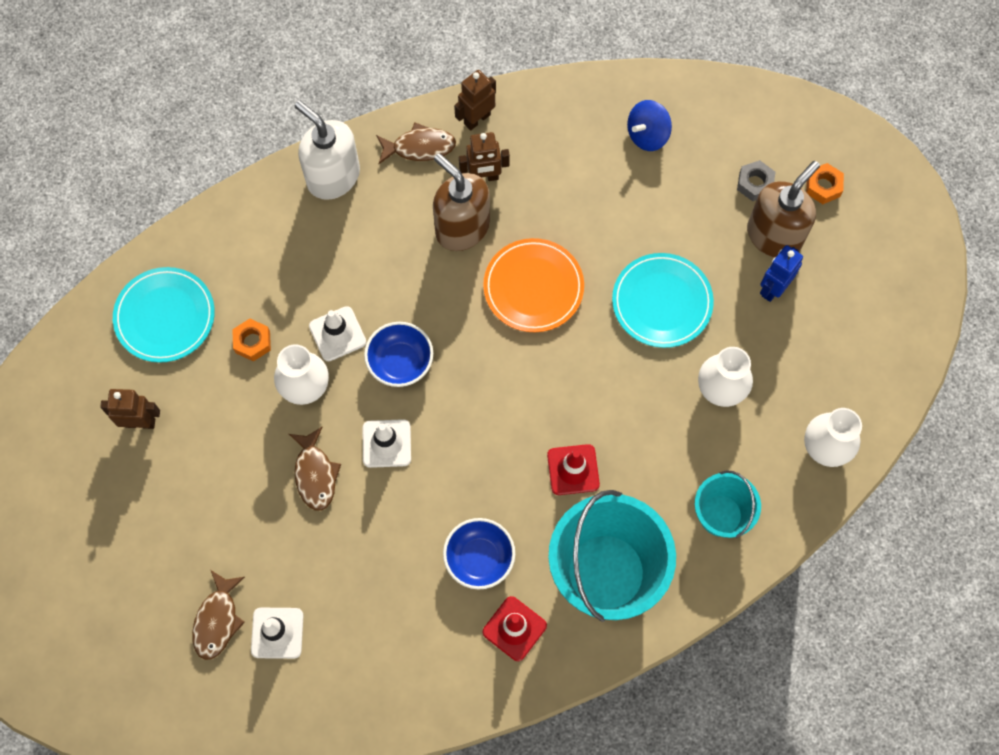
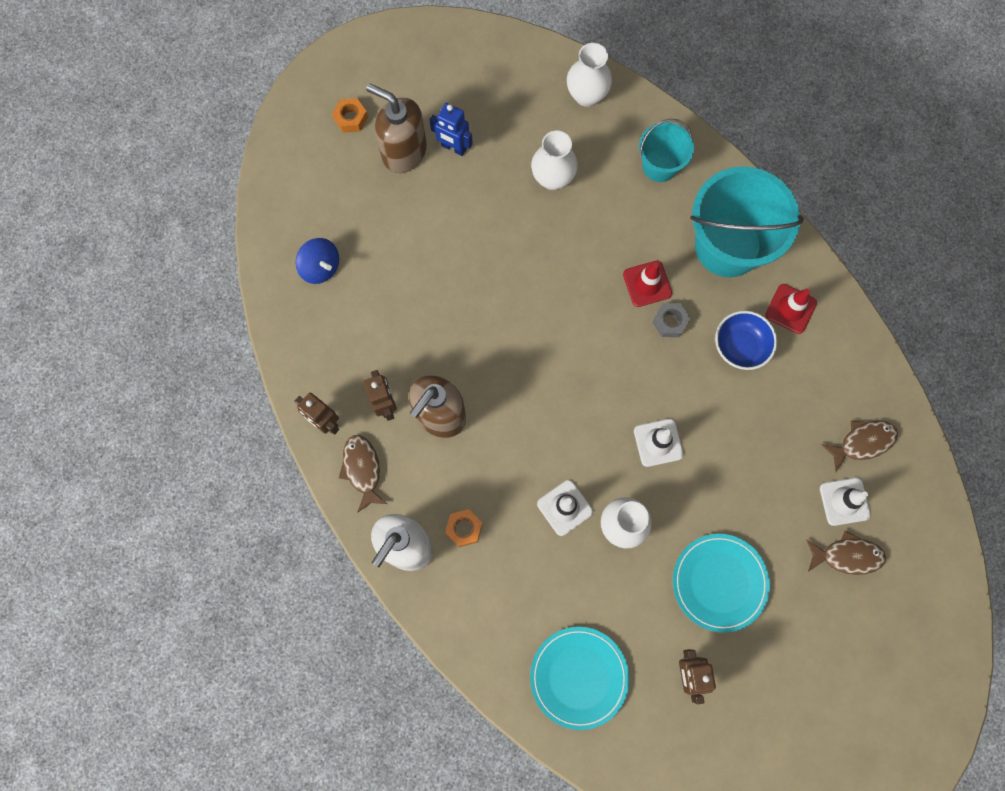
camera: 100 degrees left, 5 degrees up
orange nut [232,319,271,361] -> orange nut moved to [445,509,482,547]
brown fish [289,427,341,511] -> brown fish moved to [821,421,898,472]
blue bowl [364,322,433,387] -> none
orange plate [483,238,584,332] -> none
turquoise plate [612,253,714,348] -> turquoise plate moved to [673,534,770,633]
grey nut [737,160,776,201] -> grey nut moved to [652,303,691,337]

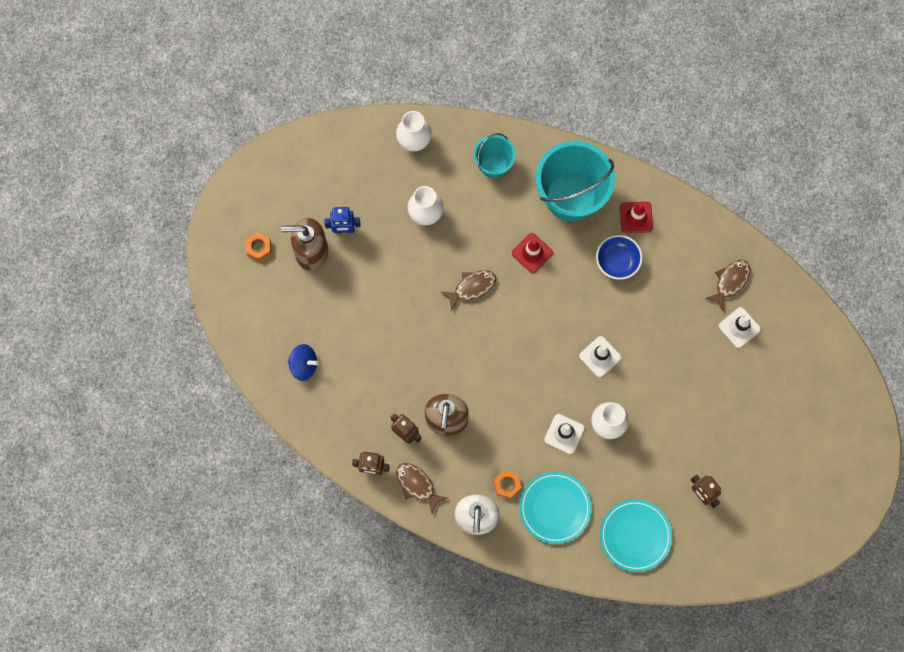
camera: 30 degrees left, 0 degrees up
grey nut [652,303,691,337] -> none
turquoise plate [673,534,770,633] -> turquoise plate moved to [519,472,591,544]
brown fish [807,530,886,575] -> brown fish moved to [441,270,496,311]

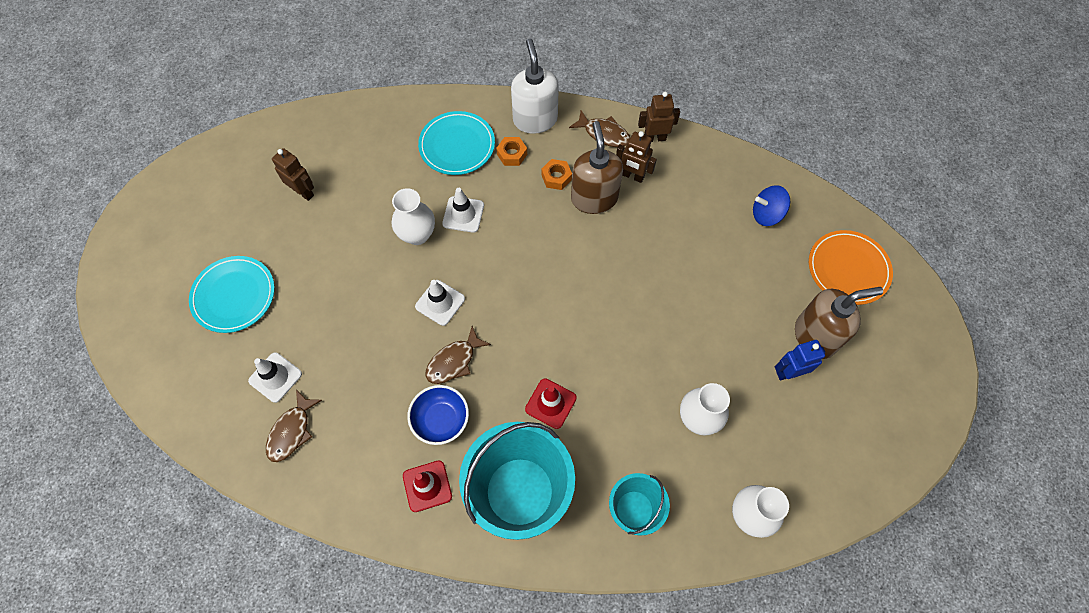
camera: 165 degrees right, 10 degrees down
orange nut [246,232,271,261] -> orange nut moved to [541,159,572,190]
brown fish [441,270,496,311] -> brown fish moved to [426,326,491,384]
turquoise plate [600,499,672,572] -> turquoise plate moved to [189,256,275,333]
none -> orange plate [809,230,893,305]

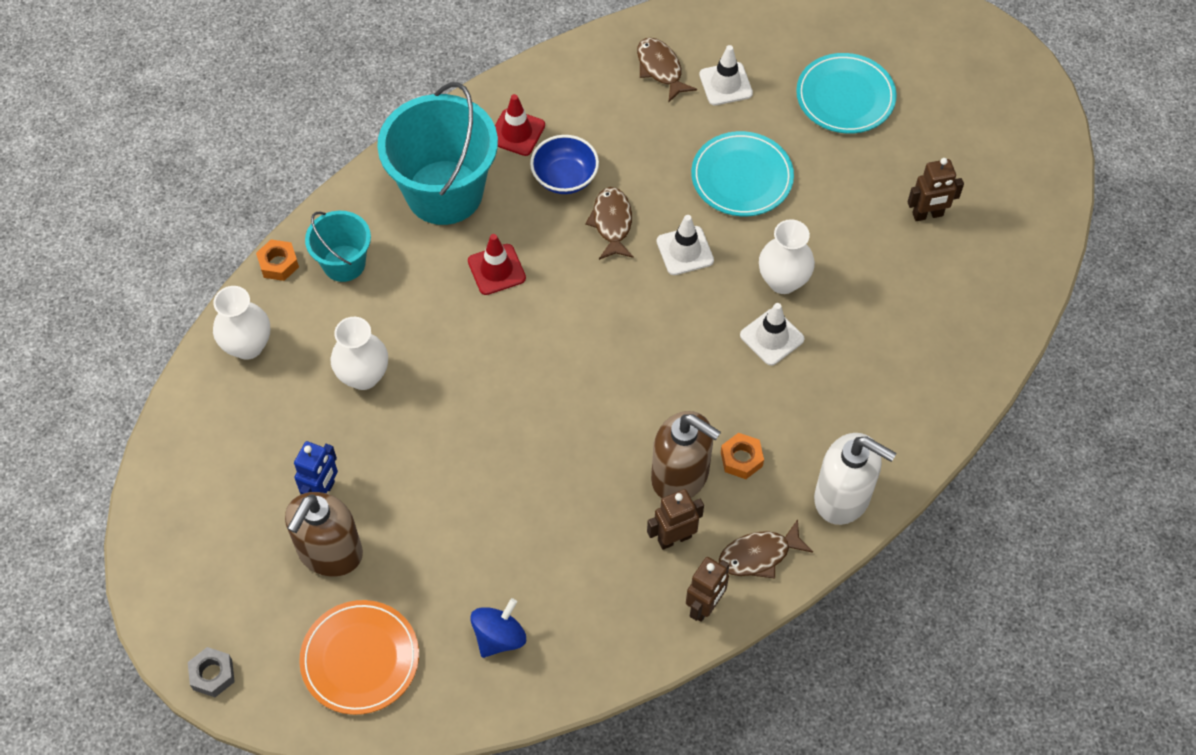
camera: 130 degrees right, 5 degrees down
turquoise plate [418,111,495,175] -> turquoise plate moved to [691,131,794,216]
orange nut [496,137,527,166] -> orange nut moved to [256,239,299,281]
none -> grey nut [188,647,235,697]

